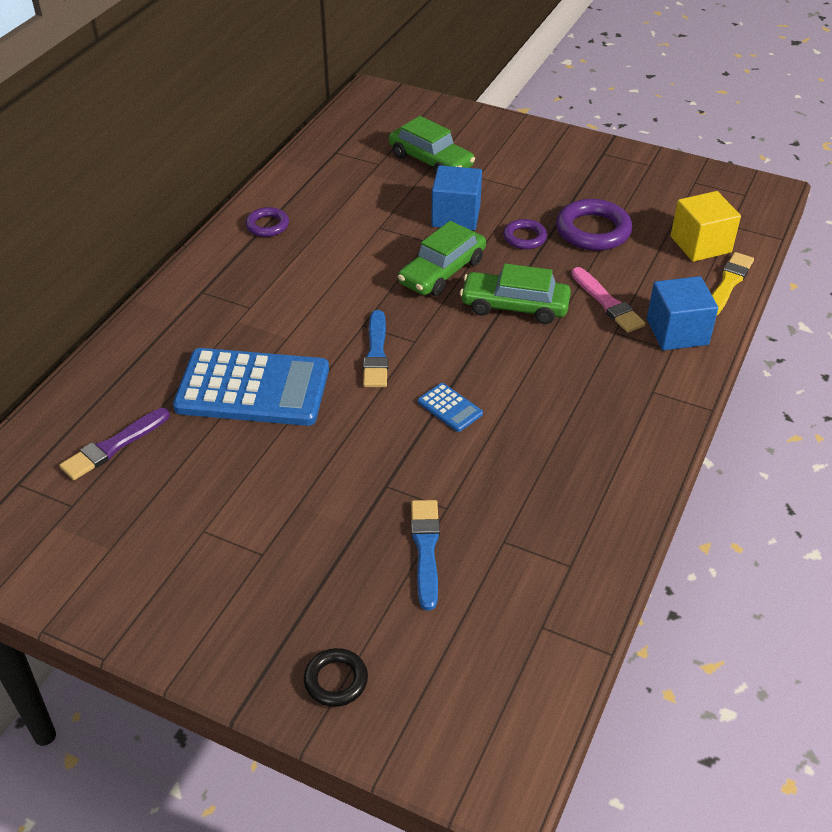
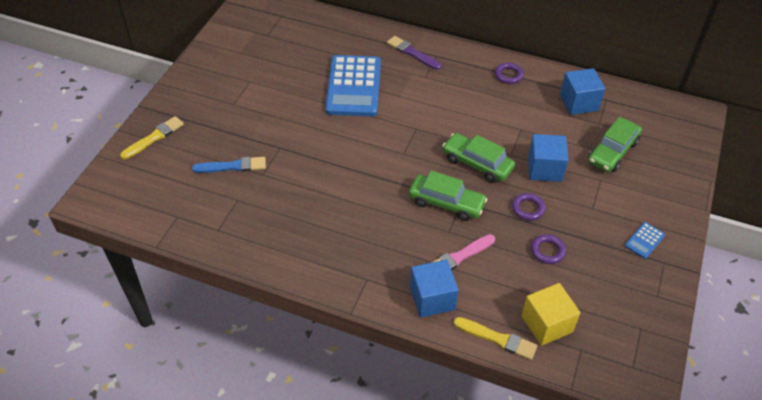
camera: 85 degrees right, 5 degrees up
purple brush [60,408,170,480] -> purple brush moved to [387,36,441,70]
black ring [304,648,368,707] -> yellow brush [120,116,184,159]
blue brush [363,310,388,387] -> none
blue calculator [418,383,483,432] -> blue calculator moved to [625,222,665,259]
green car [460,264,571,324] -> green car turned 105 degrees clockwise [409,171,487,221]
purple ring [556,199,632,251] -> purple ring [531,234,566,264], size x0.58
none -> blue cube [560,68,605,115]

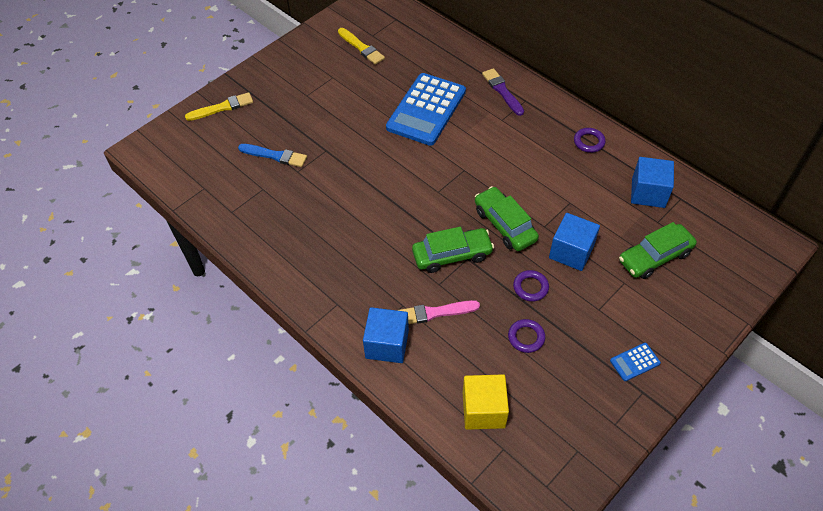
camera: 25 degrees right, 5 degrees up
green car [409,171,487,221] -> green car turned 60 degrees counterclockwise [412,227,494,273]
yellow brush [453,317,537,360] -> yellow brush moved to [338,28,385,65]

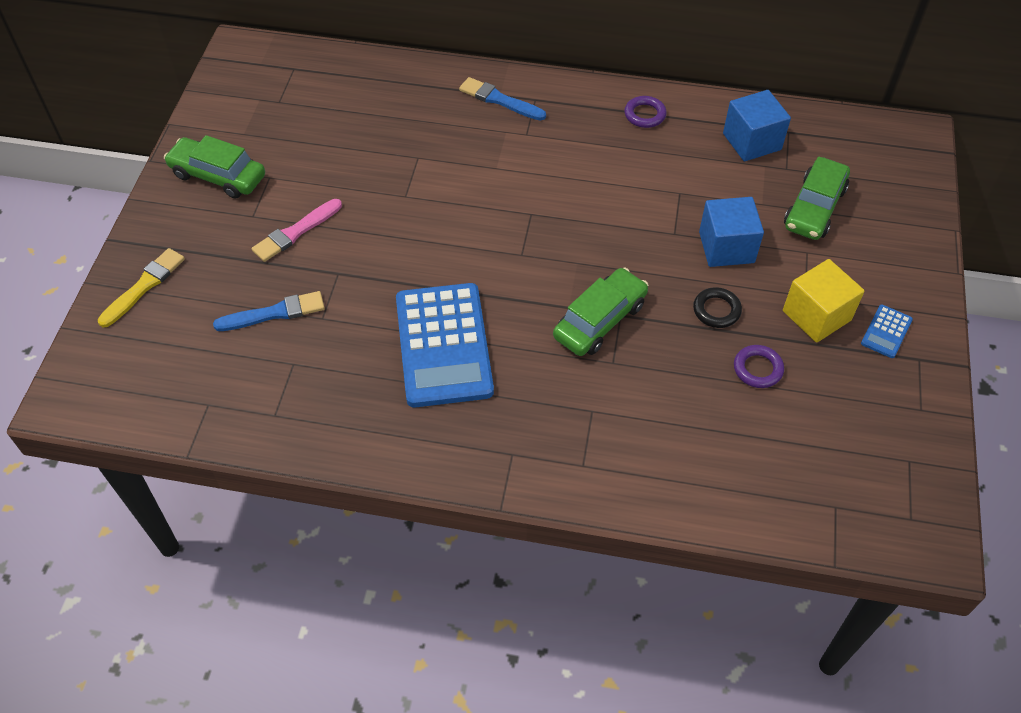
camera: 35 degrees left, 0 degrees up
yellow brush [338,28,385,65] -> none
blue cube [363,307,409,363] -> none
blue calculator [386,73,466,146] -> blue calculator moved to [396,283,494,407]
pink brush [398,300,480,324] -> pink brush moved to [252,199,342,262]
yellow cube [463,374,509,430] -> yellow cube moved to [783,259,865,343]
green car [475,186,539,251] -> green car moved to [164,135,265,199]
purple brush [482,68,524,116] -> blue brush [459,77,546,121]
purple ring [513,270,549,302] -> black ring [693,287,742,328]

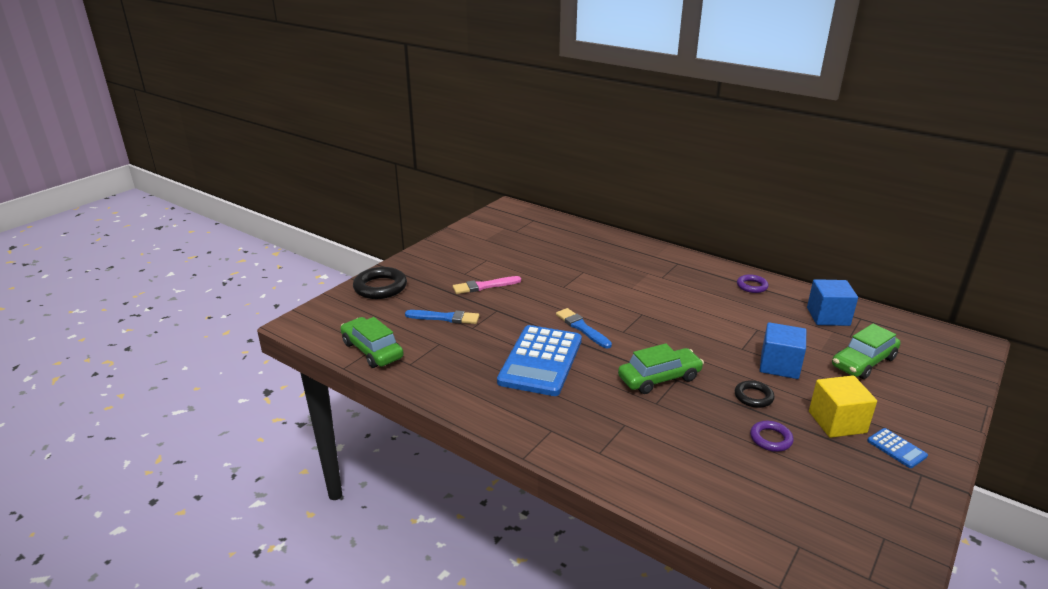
camera: 25 degrees right, 25 degrees down
yellow brush [98,248,185,327] -> black ring [353,267,407,299]
green car [164,135,265,199] -> green car moved to [340,317,404,368]
blue brush [459,77,546,121] -> blue brush moved to [556,308,612,348]
blue calculator [861,305,913,358] -> blue calculator turned 90 degrees counterclockwise [867,428,928,468]

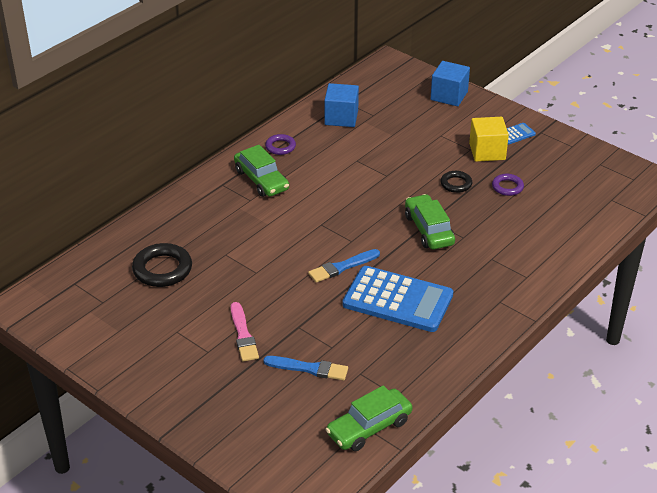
camera: 85 degrees left, 10 degrees up
black ring [353,267,407,299] -> black ring moved to [132,243,192,287]
blue brush [405,310,480,324] -> blue brush turned 90 degrees clockwise [263,356,348,380]
blue cube [760,322,806,379] -> blue cube moved to [431,61,470,106]
green car [832,324,901,379] -> green car moved to [234,145,289,197]

